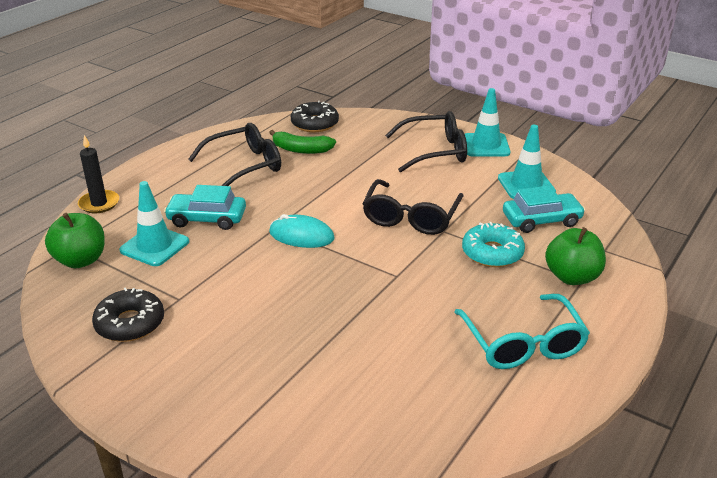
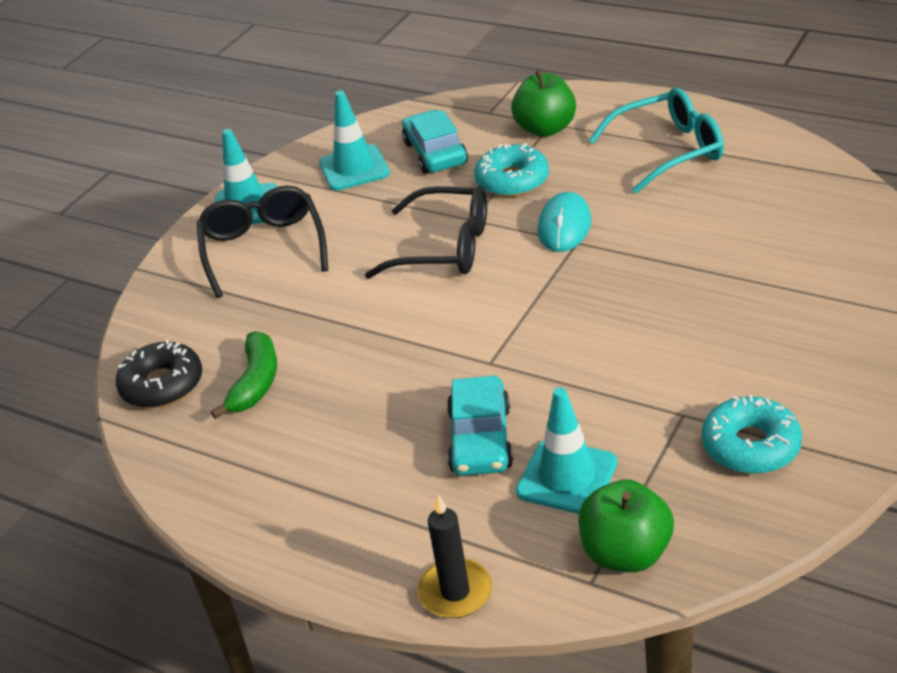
camera: 90 degrees left, 5 degrees up
black donut [92,287,164,342] -> turquoise donut [702,395,802,474]
black glasses [188,123,281,186] -> none
turquoise mouse [269,214,335,248] -> turquoise mouse moved to [538,192,591,252]

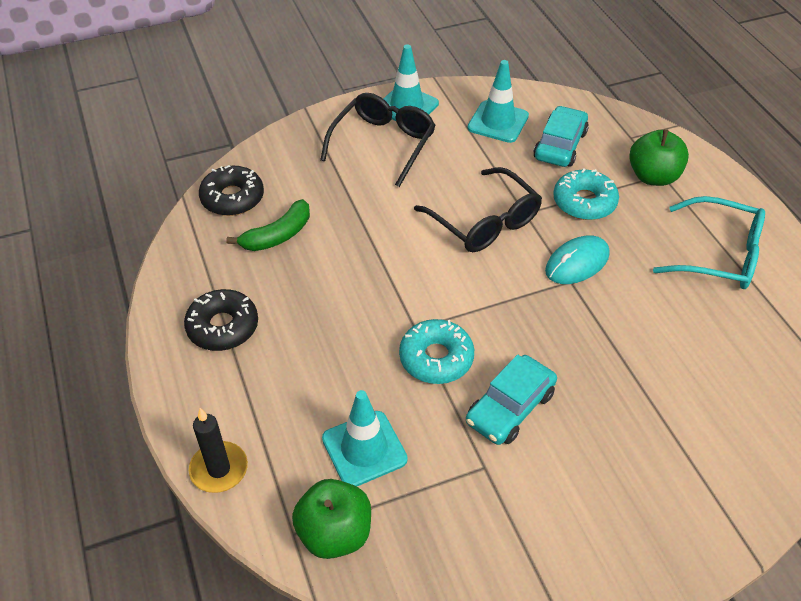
camera: 35 degrees right, 10 degrees up
turquoise car [447,376,513,476] -> turquoise car moved to [466,354,557,445]
turquoise donut [702,395,802,474] -> turquoise donut moved to [399,319,474,384]
none -> black donut [184,289,258,351]

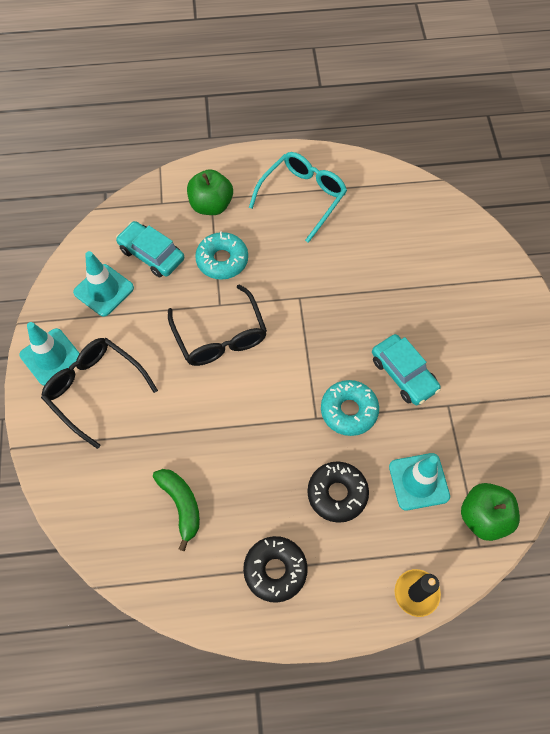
camera: 75 degrees left, 15 degrees up
black donut [199,165,264,216] -> black donut moved to [307,461,369,523]
black glasses [414,167,542,252] -> black glasses turned 90 degrees clockwise [168,285,267,366]
turquoise mouse [545,236,610,284] -> none

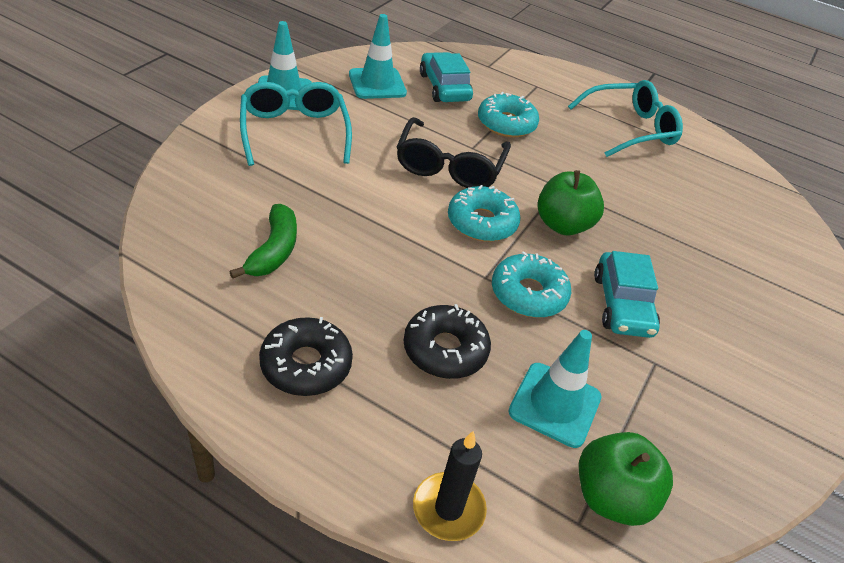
camera: 30 degrees right, 20 degrees down
black glasses [41,338,158,449] -> turquoise glasses [240,82,352,166]
green apple [187,169,233,215] -> green apple moved to [538,170,604,235]
none -> turquoise donut [448,185,520,242]

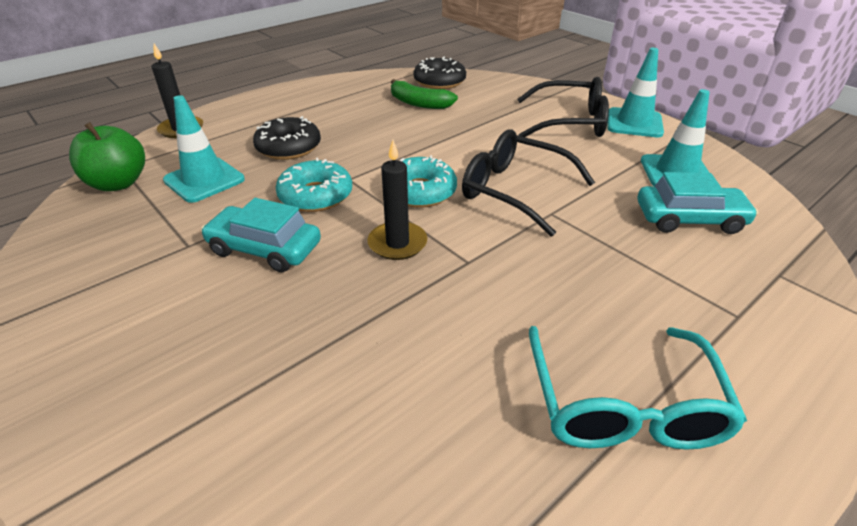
camera: 115 degrees right, 5 degrees down
turquoise glasses [240,82,352,166] -> black glasses [517,77,609,137]
black donut [259,317,353,396] -> black donut moved to [413,56,466,89]
turquoise donut [478,92,539,137] -> none
green apple [538,170,604,235] -> black candle [367,140,427,260]

